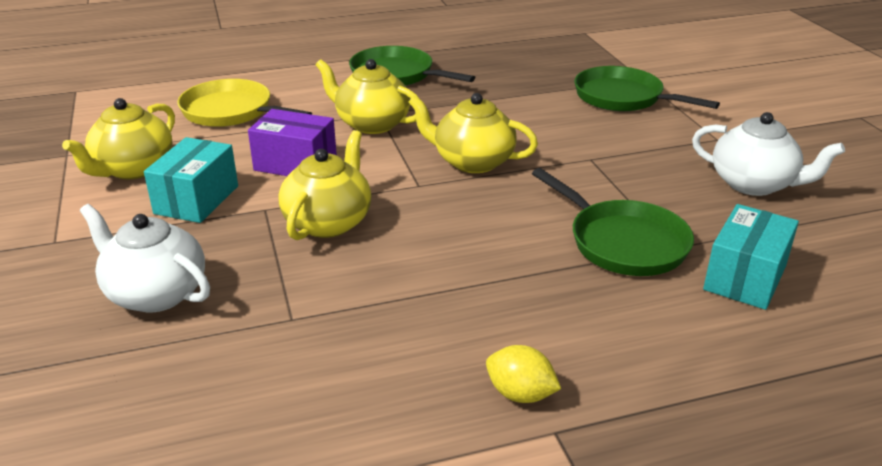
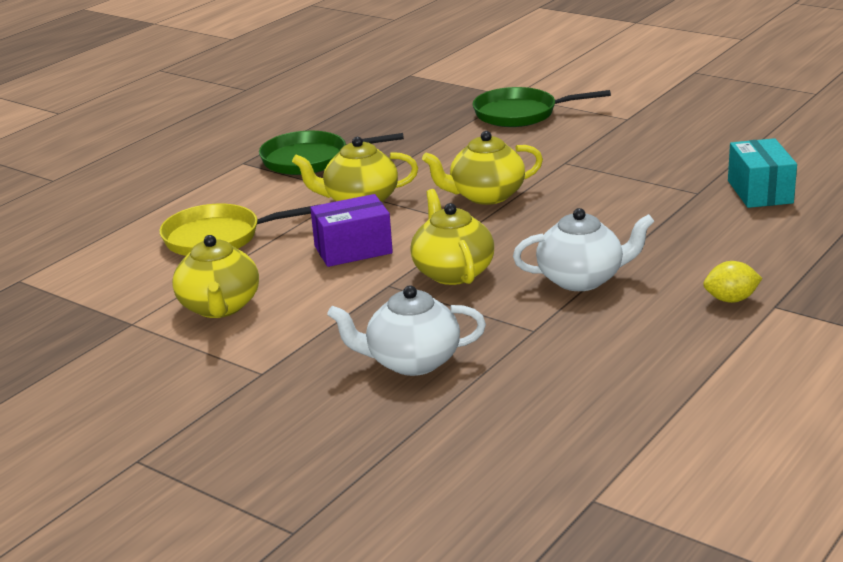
camera: 35 degrees left, 5 degrees down
turquoise box [144,137,238,223] -> none
green pan [532,168,694,276] -> none
white teapot [692,112,845,196] -> white teapot moved to [513,208,655,291]

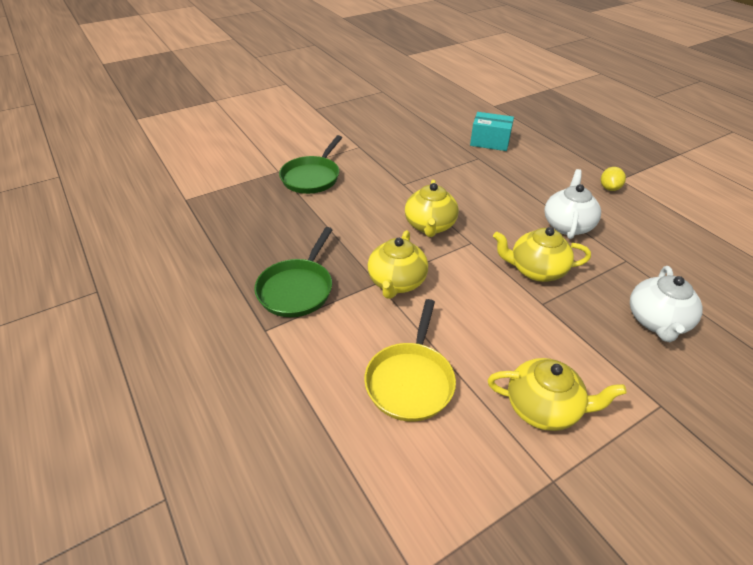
camera: 70 degrees left, 15 degrees up
purple box [310,194,393,267] -> none

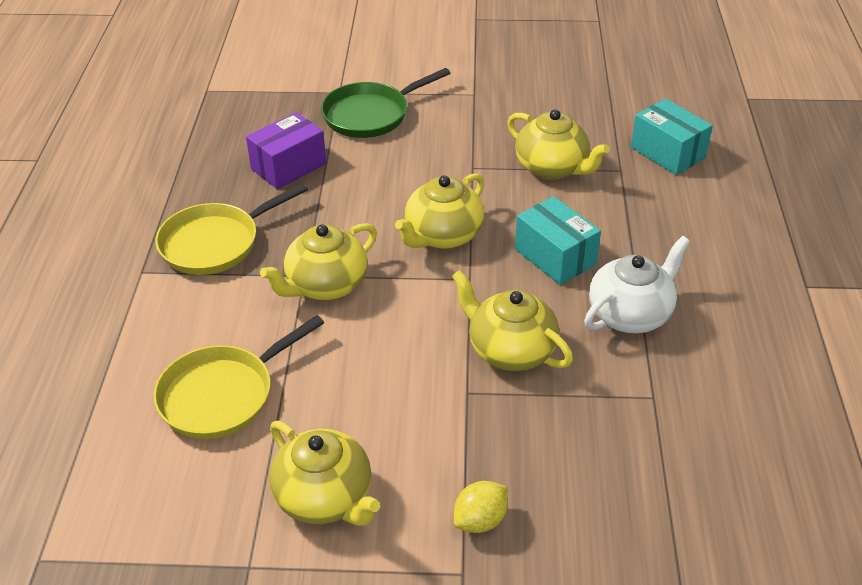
camera: 35 degrees right, 0 degrees up
green pan [254,227,333,317] -> yellow pan [155,183,308,275]
yellow lemon [601,167,626,191] -> yellow lemon moved to [454,481,508,533]
white teapot [630,266,703,342] -> none
none -> purple box [246,112,326,189]
none -> yellow teapot [507,109,610,180]
none -> turquoise box [515,196,601,285]

